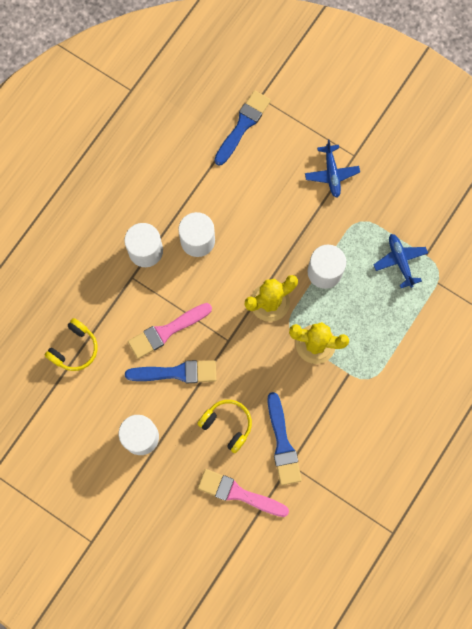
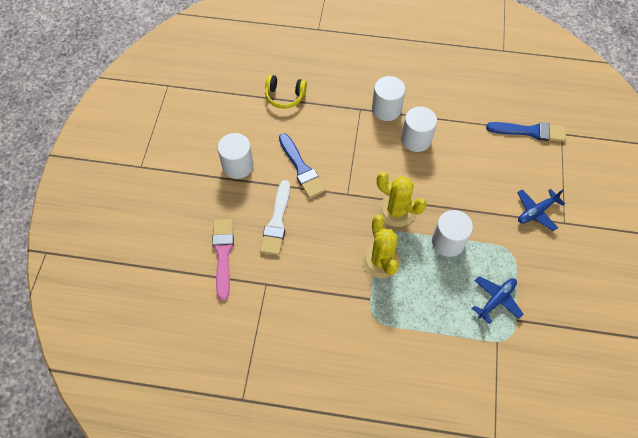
camera: 65 degrees right, 15 degrees down
pink brush [128,303,212,359] -> none
yellow headphones [198,400,252,453] -> white brush [260,180,290,255]
blue brush [267,392,302,485] -> none

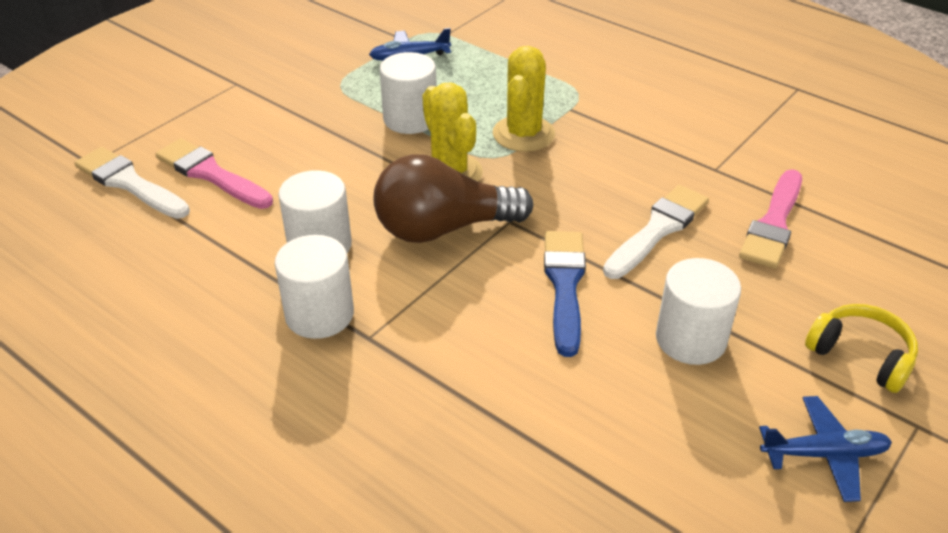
camera: 150 degrees left, 20 degrees down
yellow headphones [265,75,307,109] -> yellow headphones moved to [805,304,918,393]
blue brush [486,122,566,142] -> white brush [74,147,190,219]
blue plane [517,189,565,231] -> blue plane moved to [759,396,892,502]
none -> pink brush [155,138,273,209]
none -> brown light bulb [373,154,534,243]

